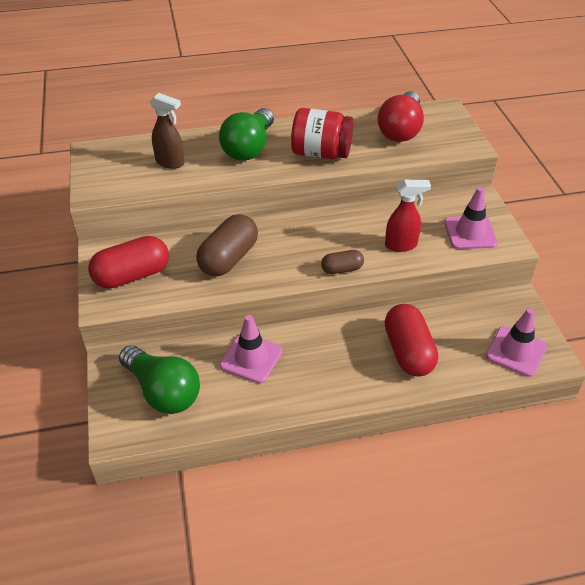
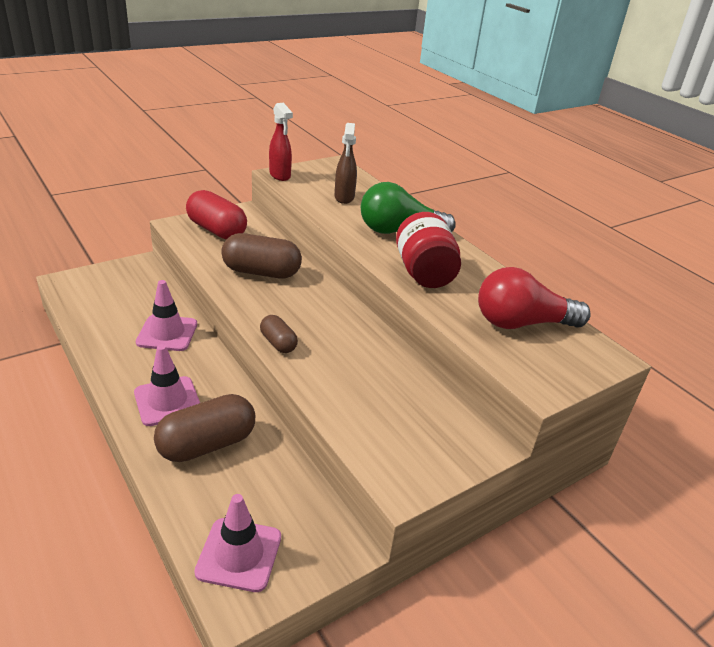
camera: 65 degrees right, 10 degrees down
green light bulb [119,345,200,414] -> none
red spray bottle [385,180,431,252] -> red spray bottle moved to [269,103,293,181]
red capsule [385,304,438,377] -> brown capsule [154,394,255,462]
pink traffic cone [444,187,498,249] -> pink traffic cone moved to [134,344,200,426]

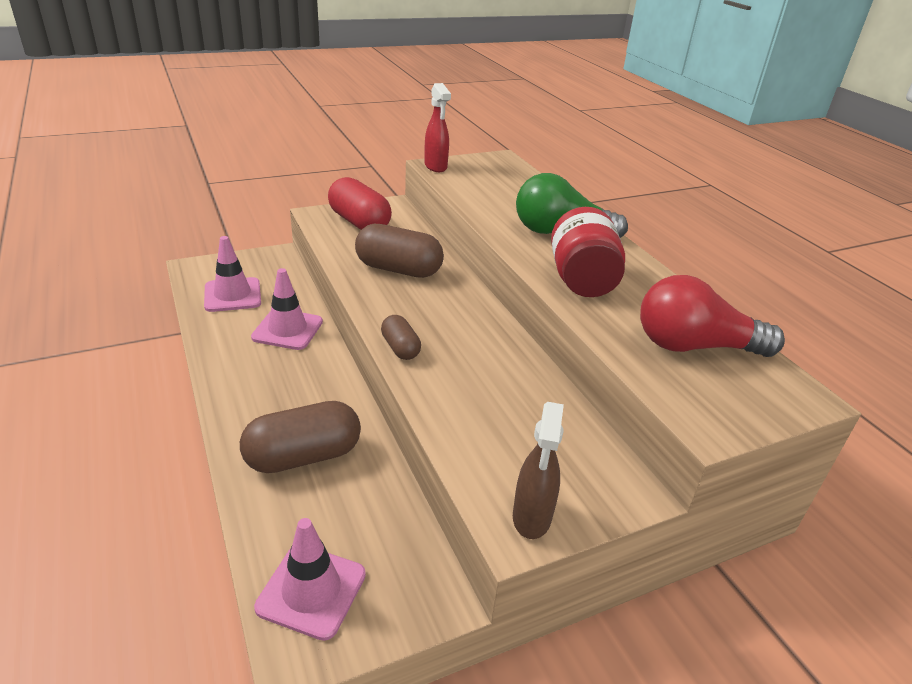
camera: 10 degrees right, 0 degrees up
pink traffic cone [134,344,200,426] -> pink traffic cone moved to [204,236,261,312]
brown spray bottle [335,123,357,204] -> brown spray bottle moved to [513,402,564,539]

